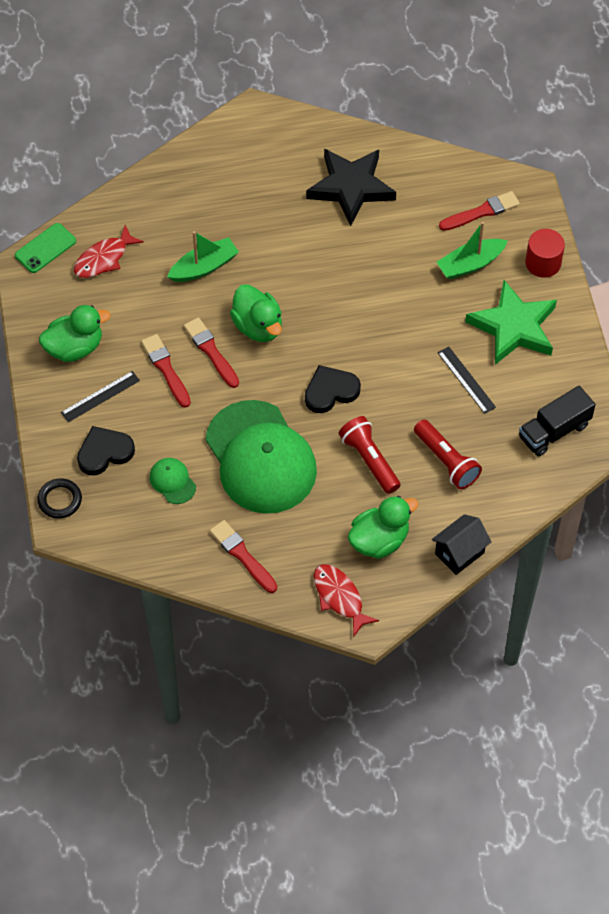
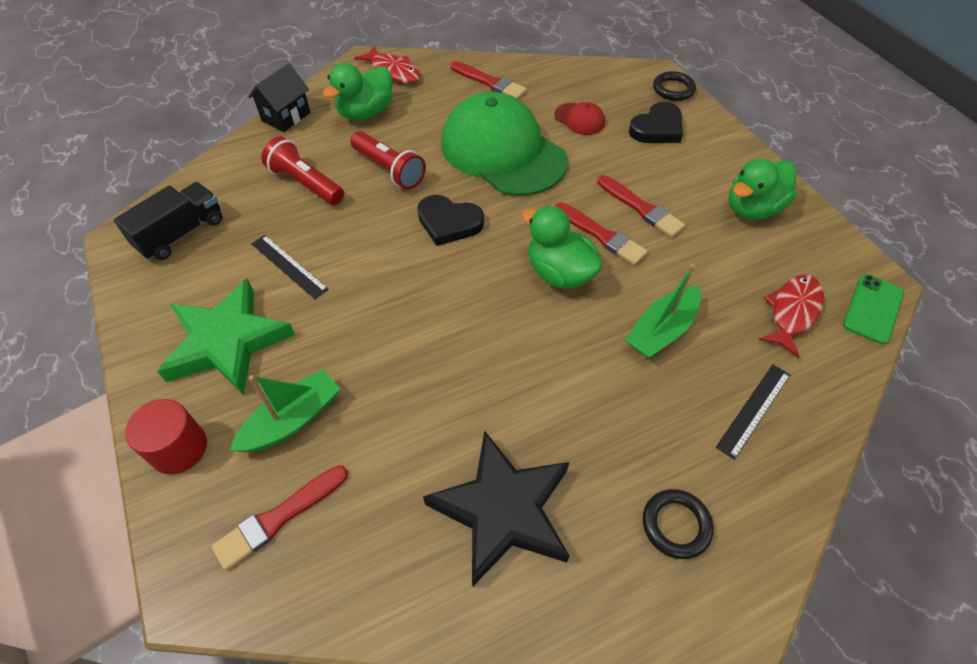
camera: 165 degrees right, 5 degrees down
black ruler [61,371,140,422] -> black ruler moved to [716,364,790,460]
green cap [150,458,196,504] -> red cap [554,102,605,135]
black heart [305,365,361,413] -> black heart turned 60 degrees clockwise [417,195,484,246]
none -> black ring [643,489,713,559]

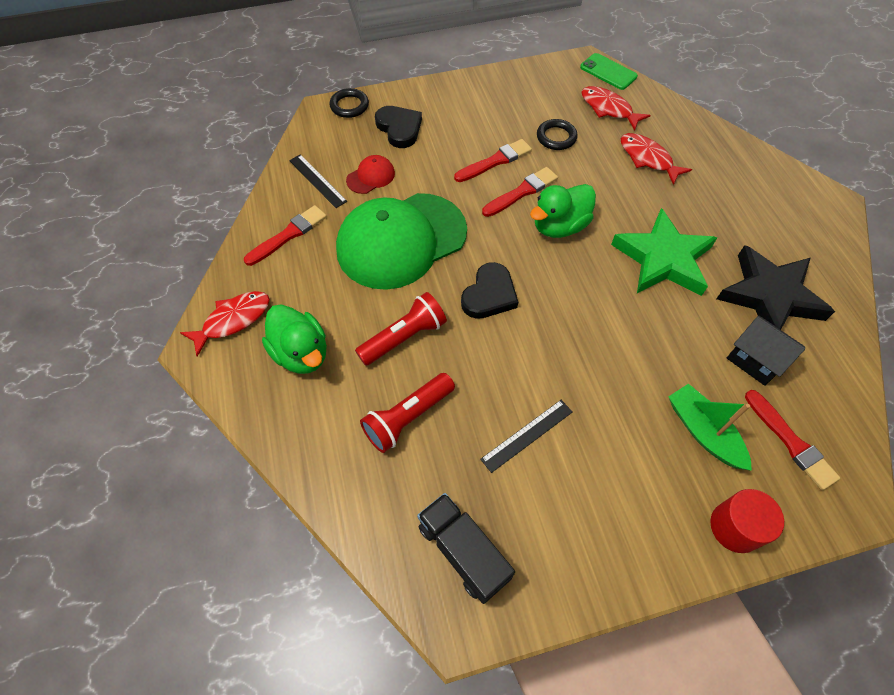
camera: 80 degrees left, 5 degrees up
green star [157,279,295,395] -> green star moved to [611,208,717,296]
black house [248,63,310,132] -> black house moved to [727,316,805,386]
green boat [625,264,701,358] -> none
black ring [643,489,713,559] -> black ring moved to [537,119,578,150]
black ruler [716,364,790,460] -> black ruler moved to [289,154,347,208]
green duck [728,158,796,219] -> none
none -> red fish [621,133,692,185]

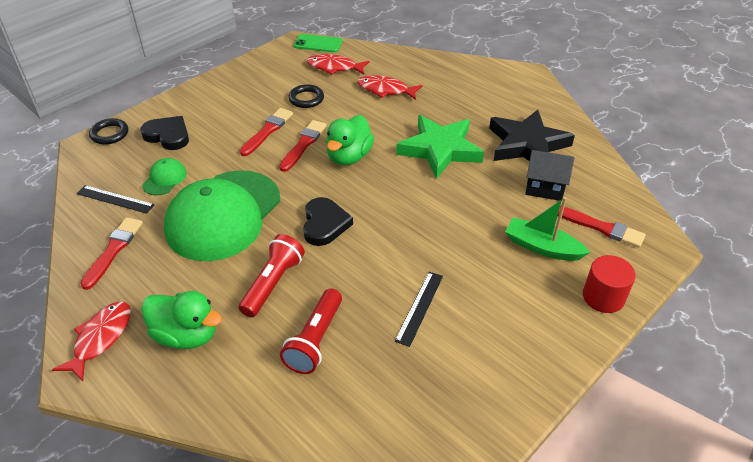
camera: 30 degrees left, 15 degrees down
red cap [346,155,395,194] -> green cap [142,158,187,195]
black truck [417,493,515,604] -> none

